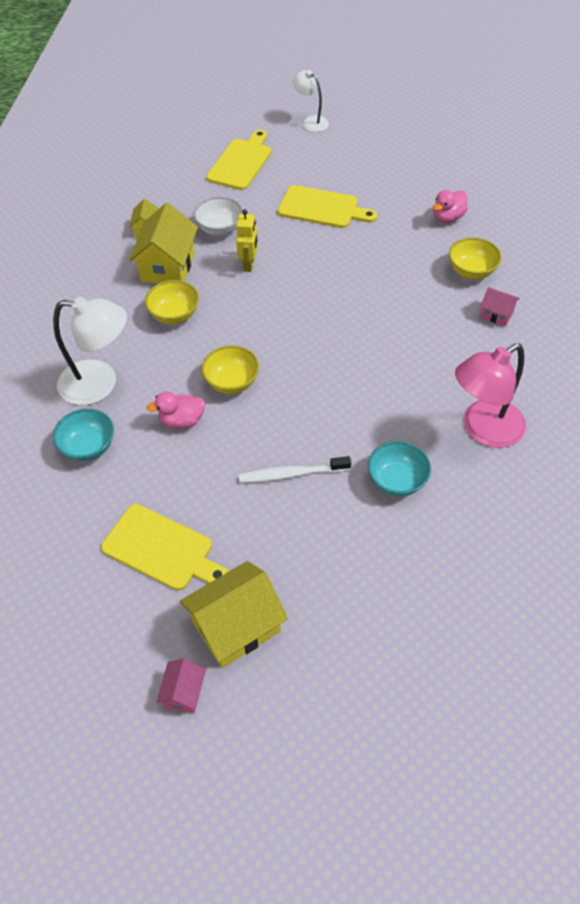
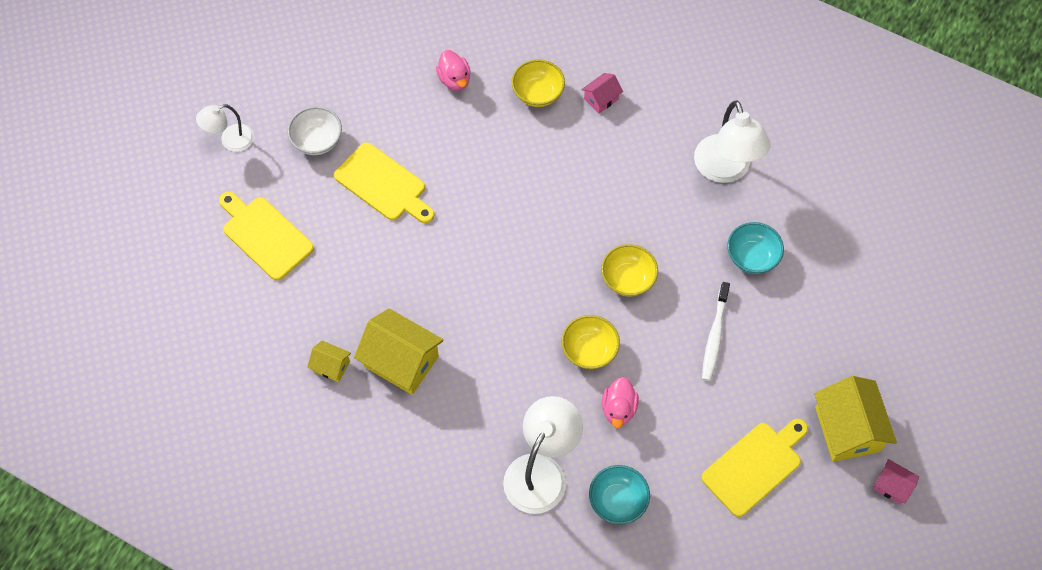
camera: 70 degrees left, 10 degrees up
yellow bowl [145,280,199,324] -> yellow bowl moved to [601,244,658,297]
white bowl [194,196,243,236] -> white bowl moved to [287,106,342,155]
yellow robot [236,209,258,272] -> none
yellow cutting board [278,185,377,228] -> yellow cutting board turned 90 degrees clockwise [334,143,434,223]
pink lamp [455,343,526,448] -> white lamp [694,100,770,183]

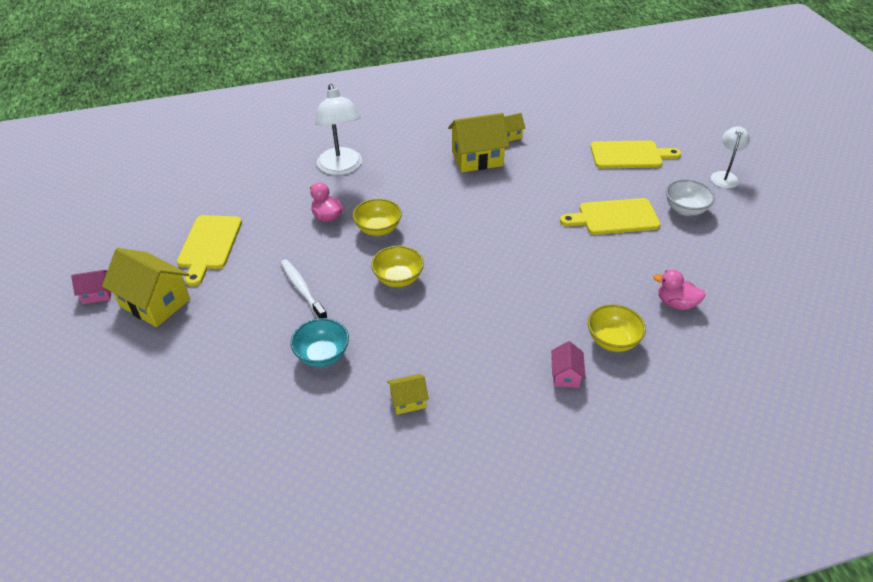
camera: 135 degrees right, 20 degrees down
turquoise bowl [589,465,650,524] -> none
white lamp [694,100,770,183] -> yellow house [387,374,429,415]

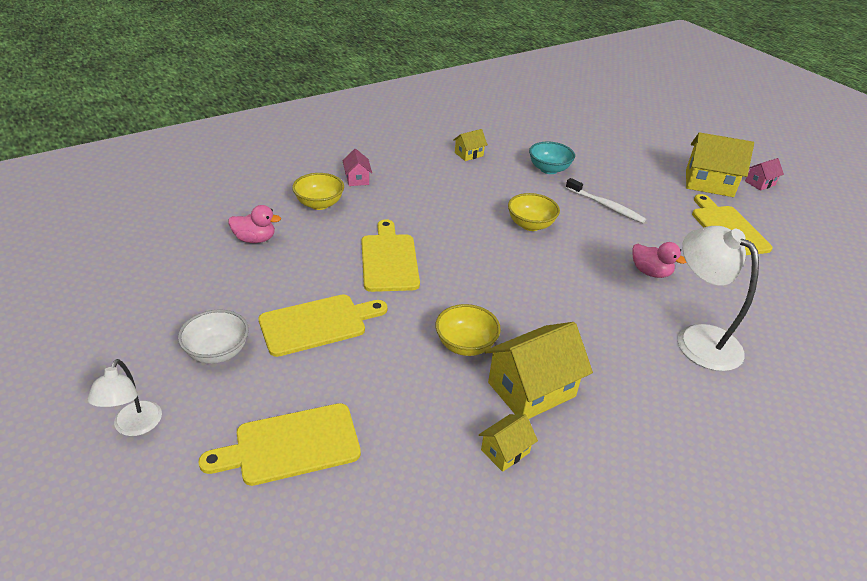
camera: 160 degrees right, 5 degrees down
yellow bowl [353,198,402,236] -> yellow bowl moved to [435,304,501,356]
none -> yellow cutting board [361,219,420,292]

